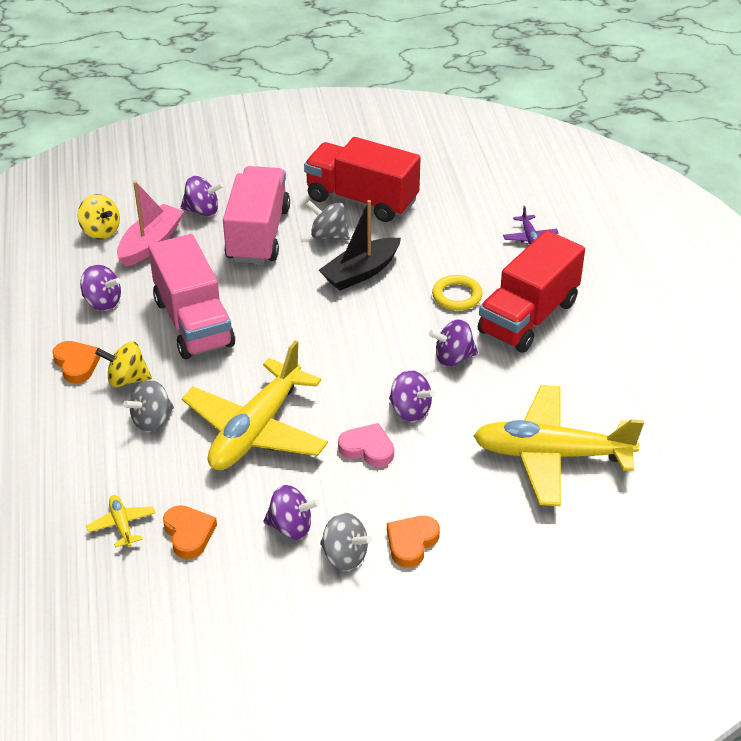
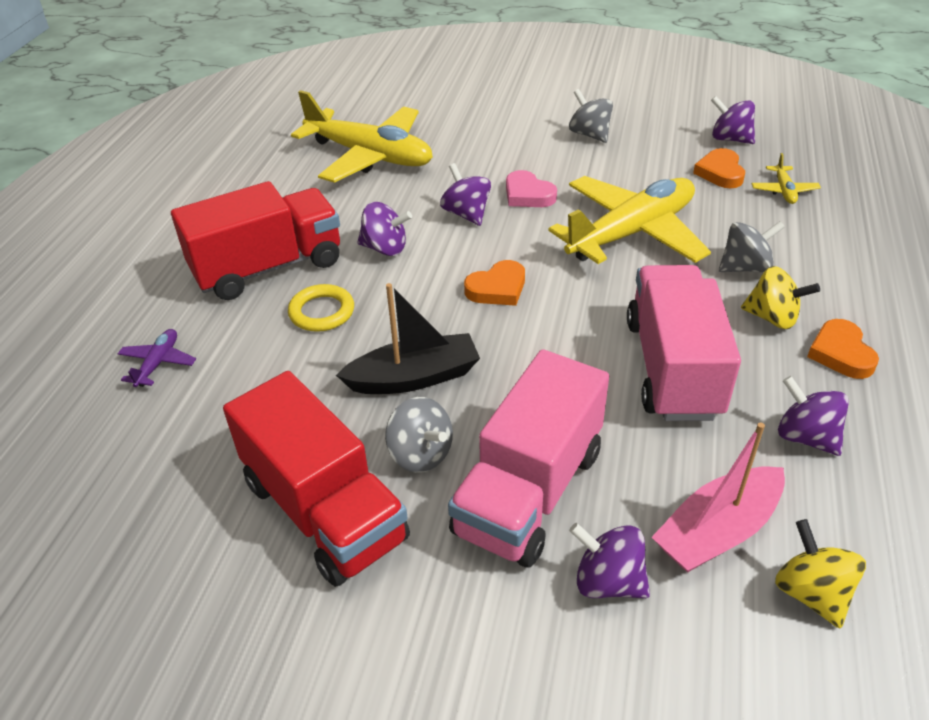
camera: 155 degrees left, 0 degrees up
purple spinning top [263,485,320,539] -> purple spinning top moved to [711,96,755,144]
orange heart [387,516,440,568] -> orange heart moved to [464,260,525,306]

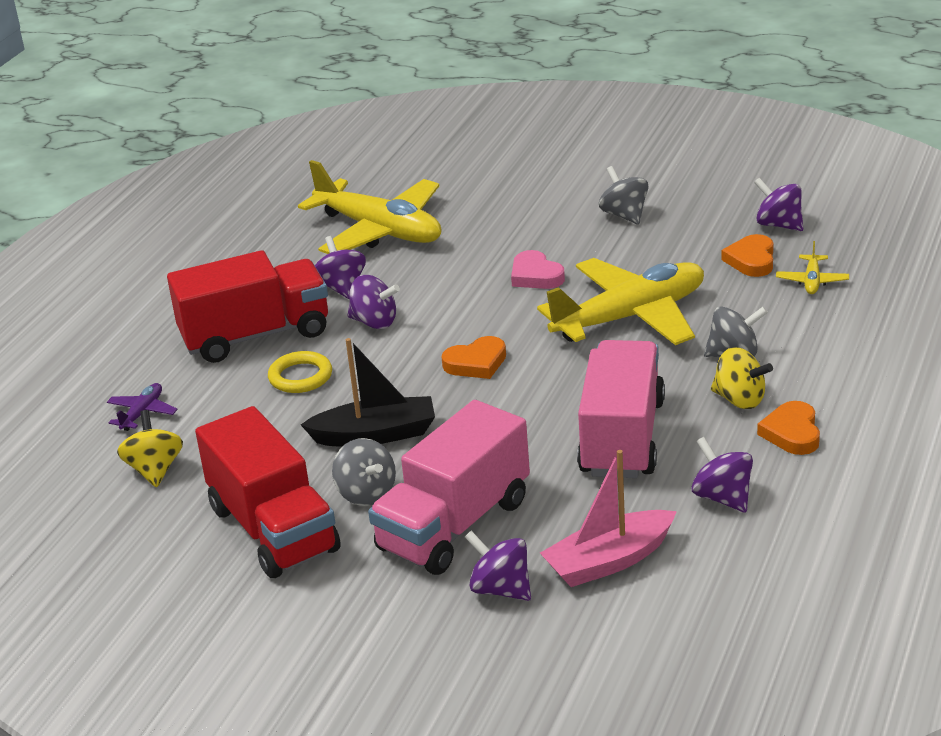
camera: 10 degrees right, 10 degrees down
purple spinning top [440,163,491,226] -> purple spinning top moved to [315,236,366,299]
yellow spinning top [775,519,866,628] -> yellow spinning top moved to [117,410,183,487]

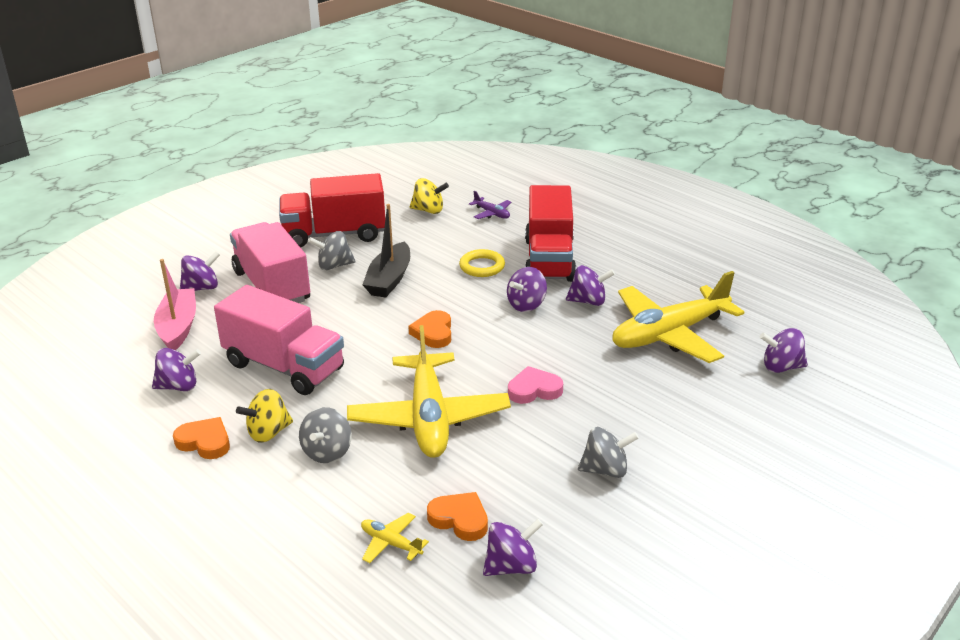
camera: 110 degrees right, 0 degrees up
none -> purple spinning top [760,328,808,373]

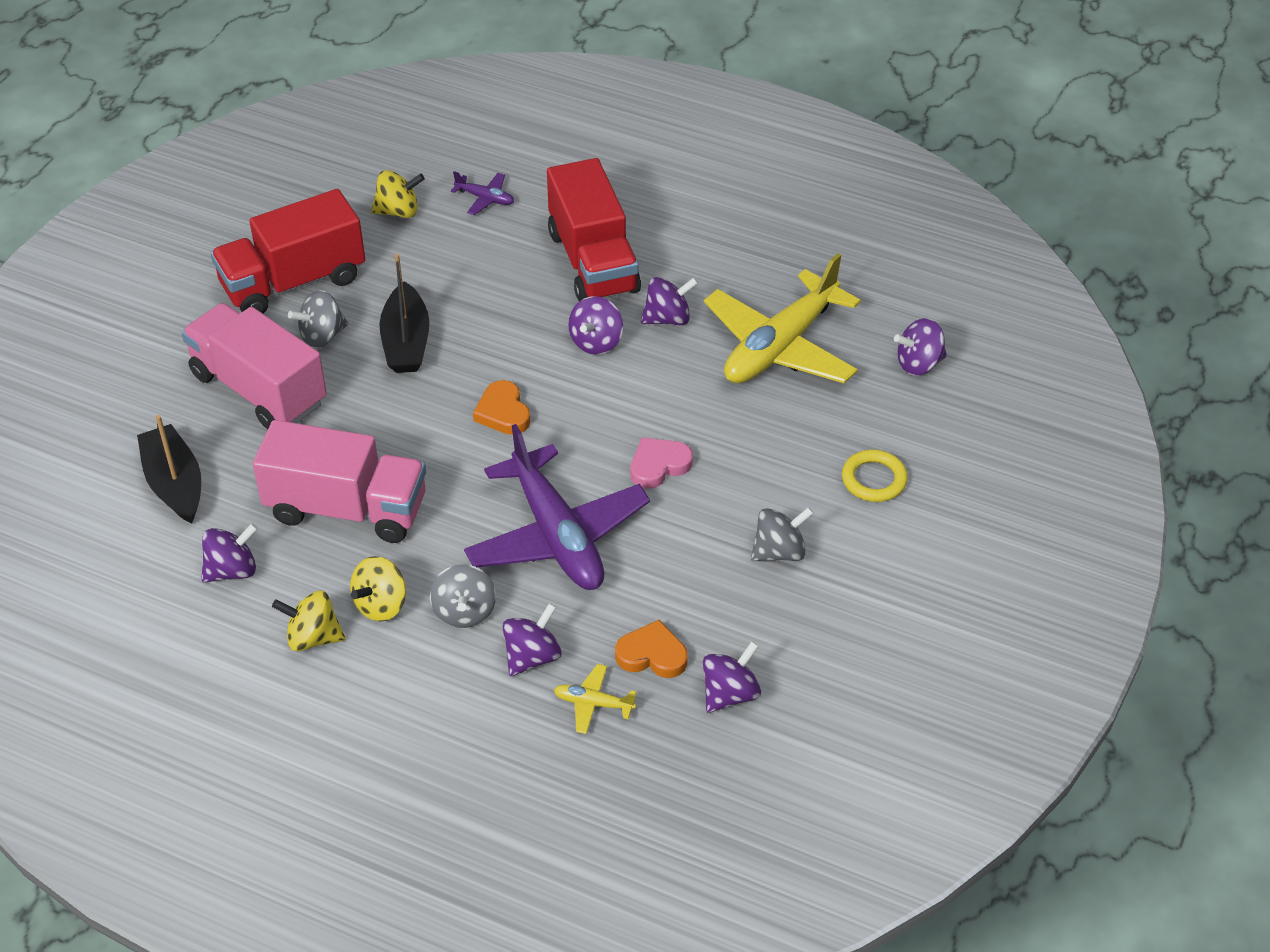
camera: 20 degrees left, 15 degrees up
pink boat [154,259,196,350] -> black boat [137,415,201,523]
orange heart [173,417,230,459] -> yellow spinning top [272,591,345,651]
purple spinning top [180,251,220,291] -> purple spinning top moved to [502,603,562,676]
yellow plane [347,325,511,458] -> purple plane [464,424,650,590]
yellow ring [459,249,505,277] -> yellow ring moved to [842,450,908,502]

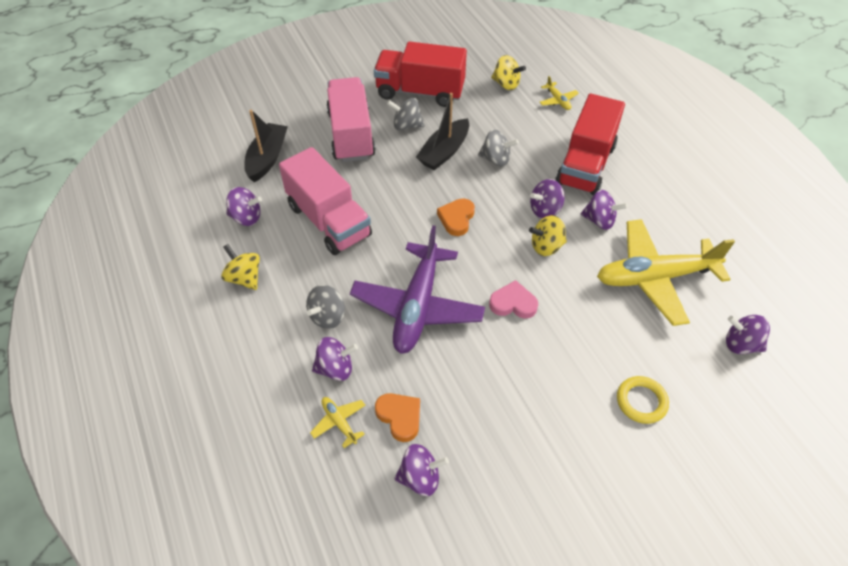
camera: 40 degrees right, 5 degrees up
yellow spinning top [350,556,406,621] -> yellow spinning top moved to [529,215,567,256]
purple plane [451,171,514,215] -> yellow plane [539,76,579,110]
grey spinning top [751,507,814,561] -> grey spinning top moved to [478,130,519,166]

